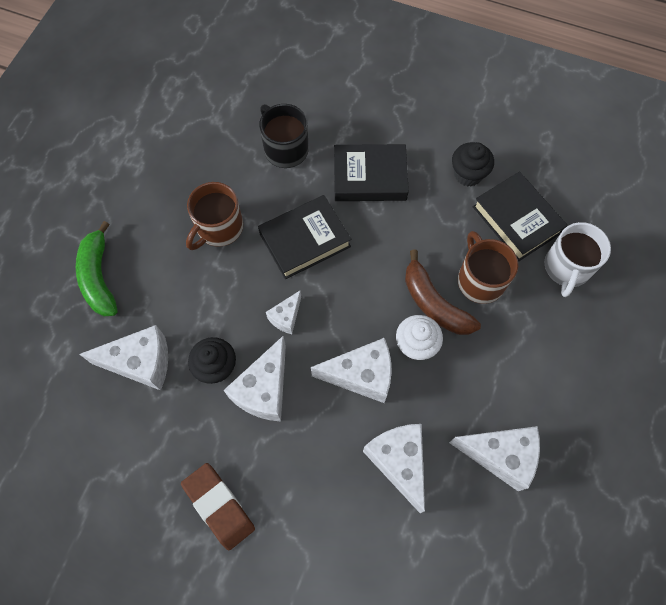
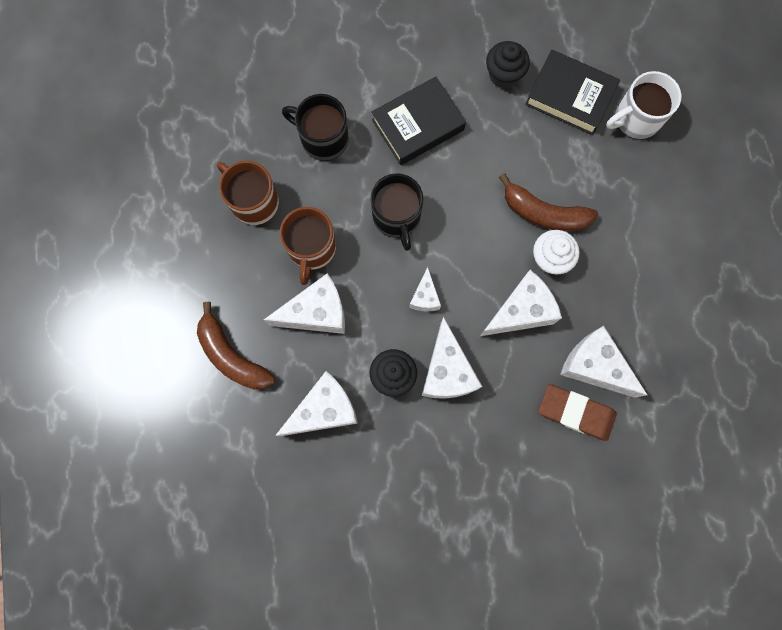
camera: 30 degrees left, 10 degrees up
green banana [76,221,118,316] -> brown banana [197,302,275,390]
brown eraser [181,463,255,550] -> brown eraser moved to [538,384,617,441]
black book [258,195,352,279] -> black mug [370,173,423,251]
white cheese [449,426,540,491] -> white cheese moved to [264,273,345,334]
brown mug [458,231,518,304] -> brown mug moved to [217,161,279,225]
white mug [544,222,611,297] -> white mug turned 75 degrees clockwise [606,71,681,139]

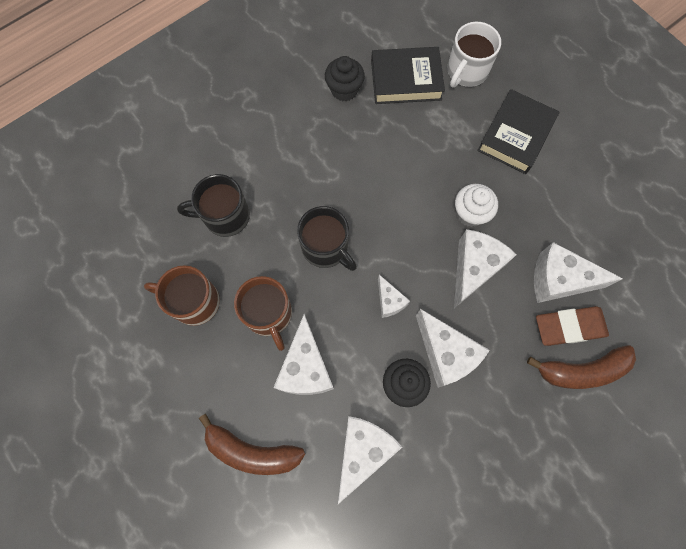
camera: 30 degrees left, 5 degrees down
white cheese [264,273,345,334] -> white cheese turned 135 degrees clockwise [273,314,334,395]
black book [371,77,466,165] -> black book moved to [477,89,559,174]
brown banana [499,173,598,231] -> brown banana moved to [527,345,636,389]

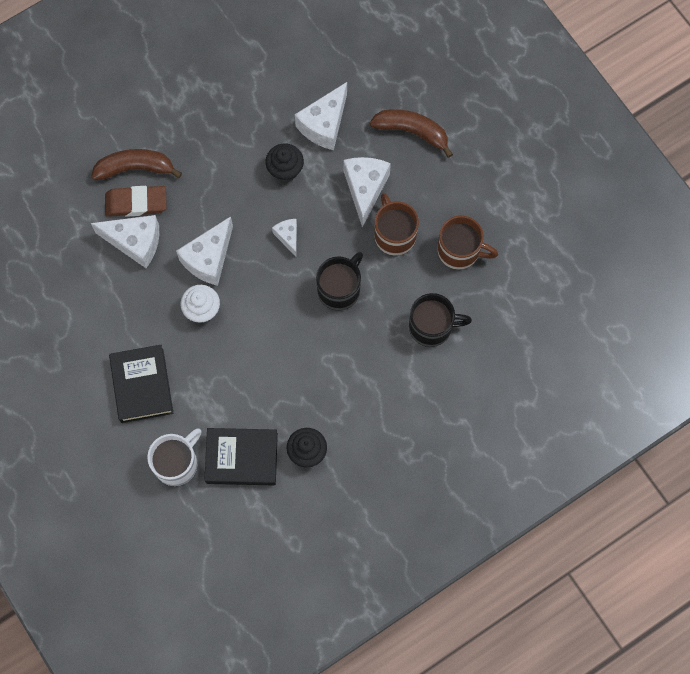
camera: 175 degrees left, 0 degrees up
black mug [297,206,357,271] -> black mug turned 75 degrees clockwise [316,252,363,310]
white cheese [416,309,490,388] -> none
black book [477,89,559,174] -> black book turned 45 degrees counterclockwise [109,345,173,423]

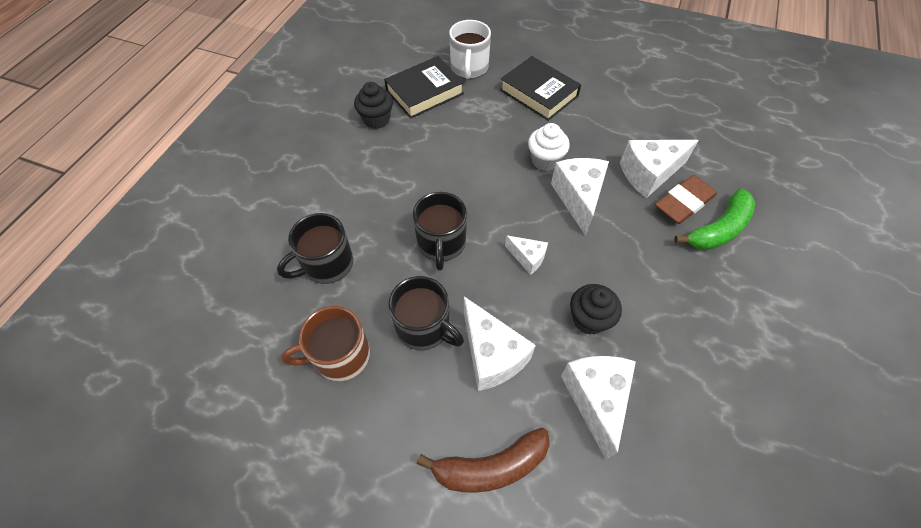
camera: 145 degrees right, 15 degrees down
brown banana [91,149,182,180] -> green banana [674,189,755,250]
brown mug [374,193,419,256] -> black mug [388,276,464,350]

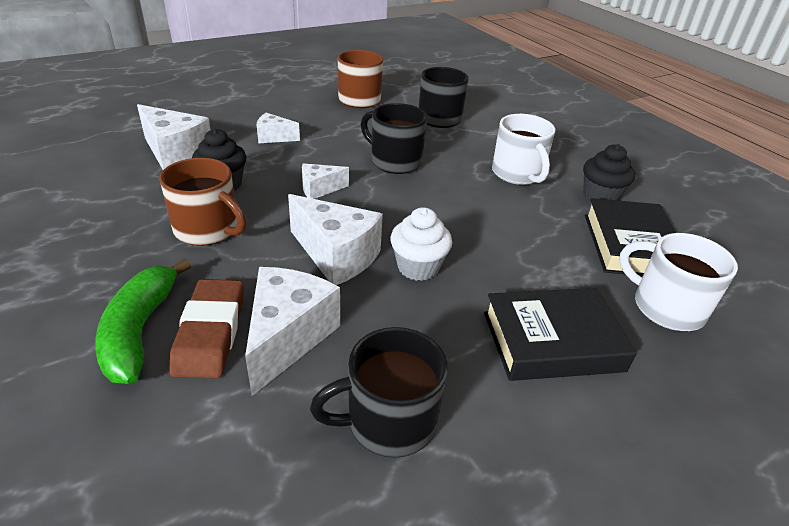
camera: 125 degrees right, 20 degrees down
black mug [388,276,464,350] -> black mug moved to [310,327,448,458]
brown banana [416,428,550,493] -> none
white cheese [464,296,536,391] -> white cheese [257,113,300,143], size x0.55
none -> brown mug [159,158,246,246]
none -> white mug [492,114,555,185]

